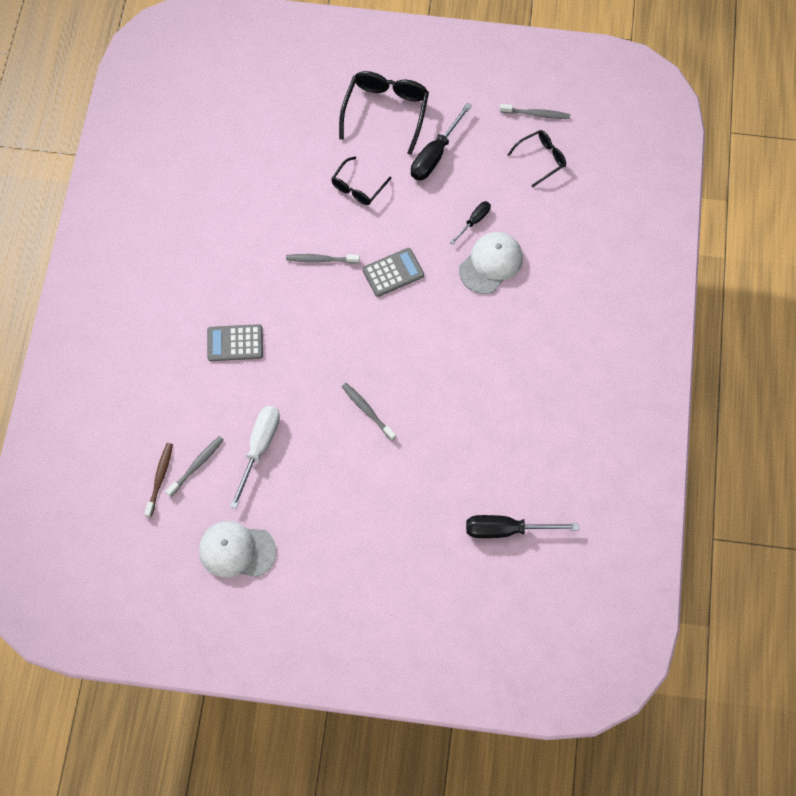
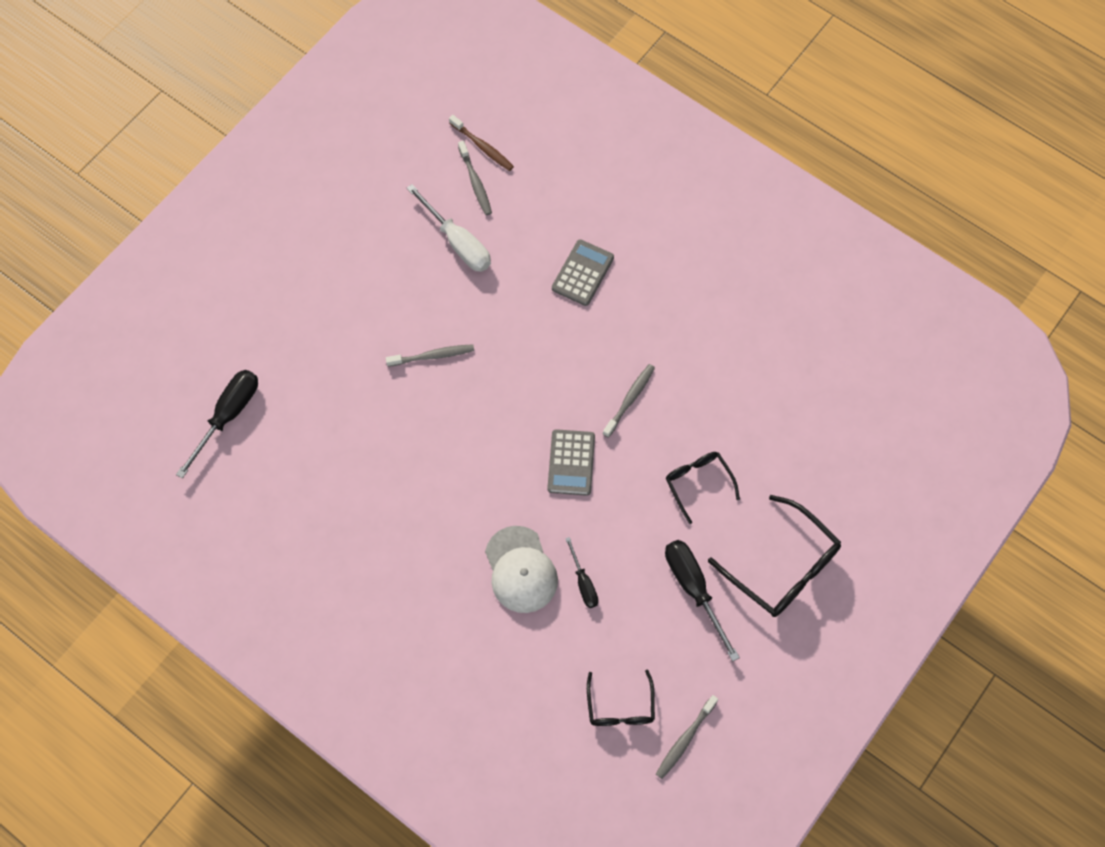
camera: 120 degrees right, 0 degrees up
white cap [199,521,276,577] -> none

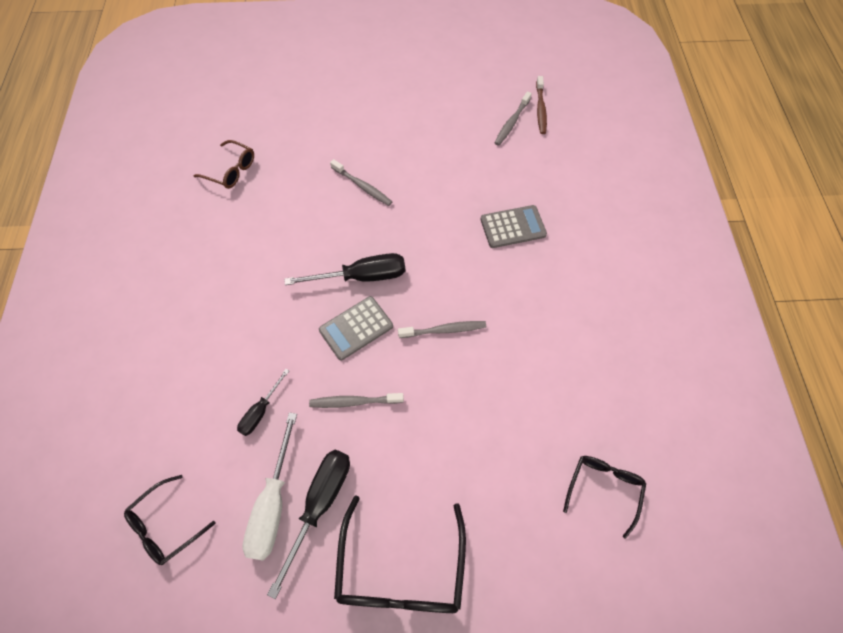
camera: 50 degrees right, 5 degrees down
black screwdriver [176,370,258,479] -> black screwdriver moved to [284,253,405,285]
white screwdriver [406,184,491,272] -> white screwdriver moved to [242,412,297,561]
white cap [485,526,558,613] -> none
grey toothbrush [656,695,718,779] -> grey toothbrush moved to [309,393,404,408]
black glasses [666,452,740,524] -> black glasses moved to [563,456,646,539]
none -> brown glasses [193,140,254,189]

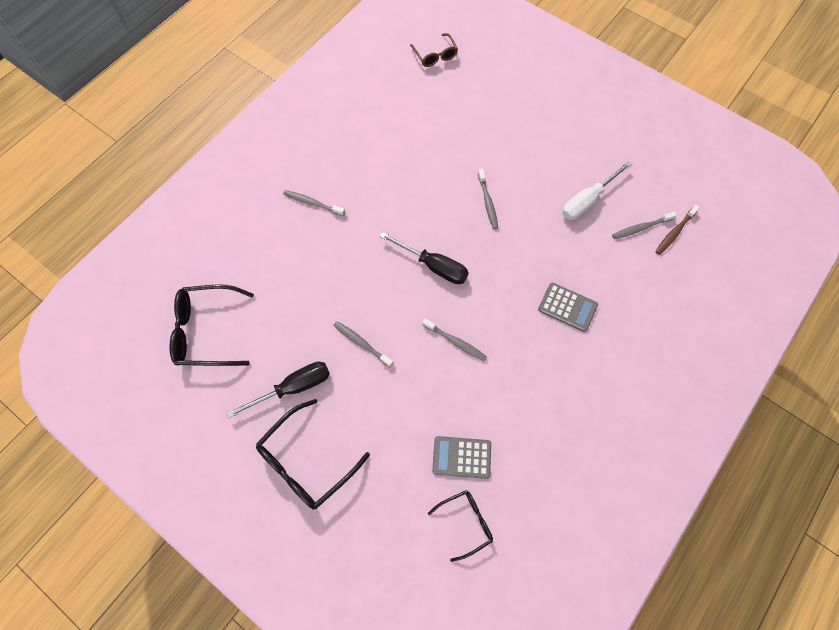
camera: 40 degrees right, 5 degrees up
black glasses [124,475,216,565] -> black glasses [169,285,254,366], size x1.67
brown glasses [193,140,254,189] -> brown glasses moved to [410,33,458,67]
black screwdriver [237,369,289,436] -> none
white screwdriver [242,412,297,561] -> white screwdriver moved to [562,161,632,220]
grey calculator [319,296,393,360] -> grey calculator moved to [432,436,491,479]
none -> grey toothbrush [283,190,345,216]

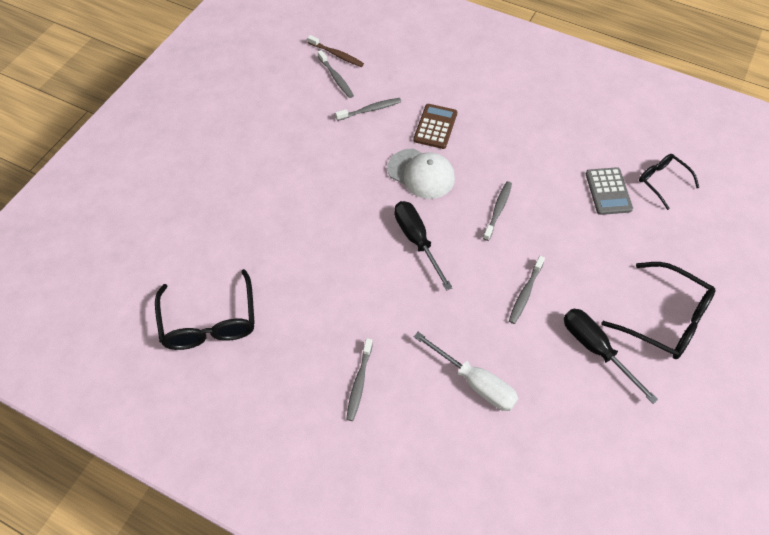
camera: 100 degrees left, 10 degrees down
black glasses [169,285,254,366] -> black glasses moved to [155,269,255,350]
black screwdriver [380,232,469,284] -> black screwdriver turned 45 degrees counterclockwise [394,201,453,291]
brown glasses [410,33,458,67] -> none
grey toothbrush [478,169,498,229] -> grey toothbrush moved to [335,98,401,121]
grey calculator [538,283,598,332] -> brown calculator [413,104,457,149]
white screwdriver [562,161,632,220] -> white screwdriver moved to [414,332,518,411]
none -> white cap [387,149,455,199]

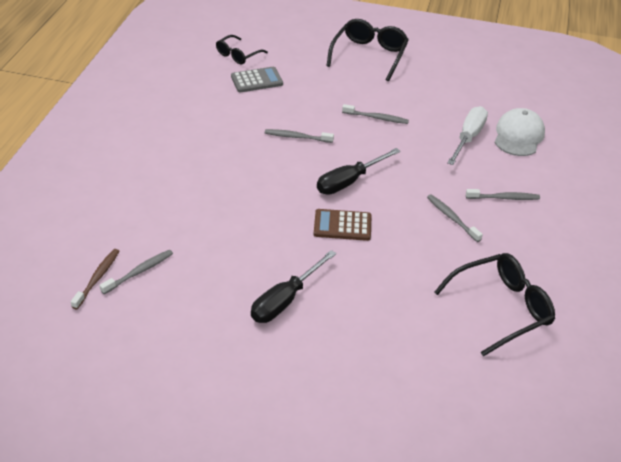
camera: 105 degrees left, 15 degrees down
grey toothbrush [335,98,401,121] -> grey toothbrush moved to [427,194,483,242]
white cap [387,149,455,199] -> white cap moved to [495,108,545,156]
brown calculator [413,104,457,149] -> brown calculator moved to [314,209,371,241]
black screwdriver [564,309,658,404] -> black screwdriver moved to [251,250,336,323]

